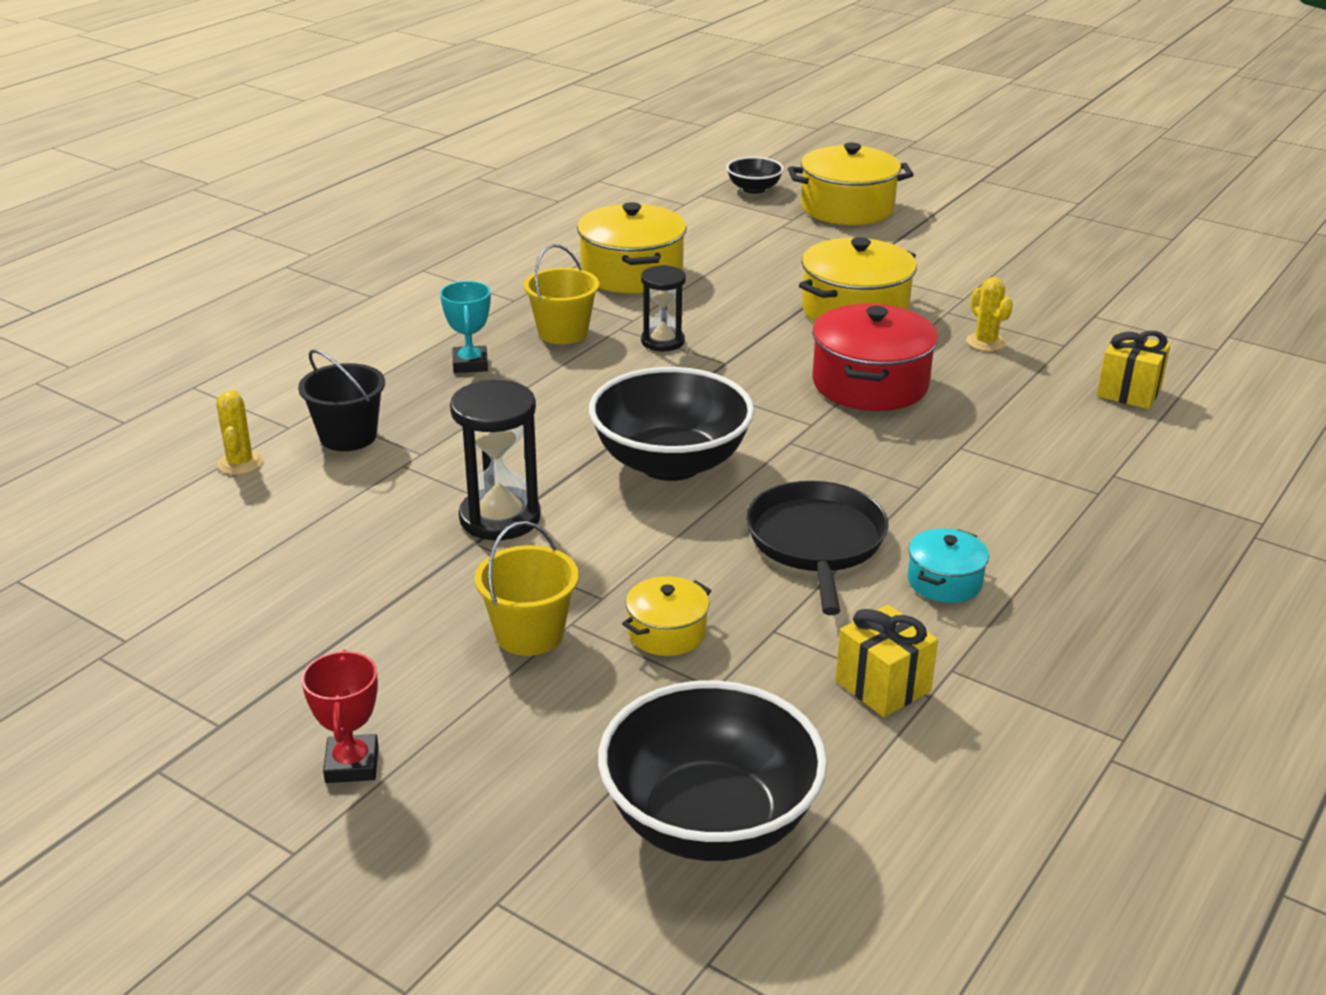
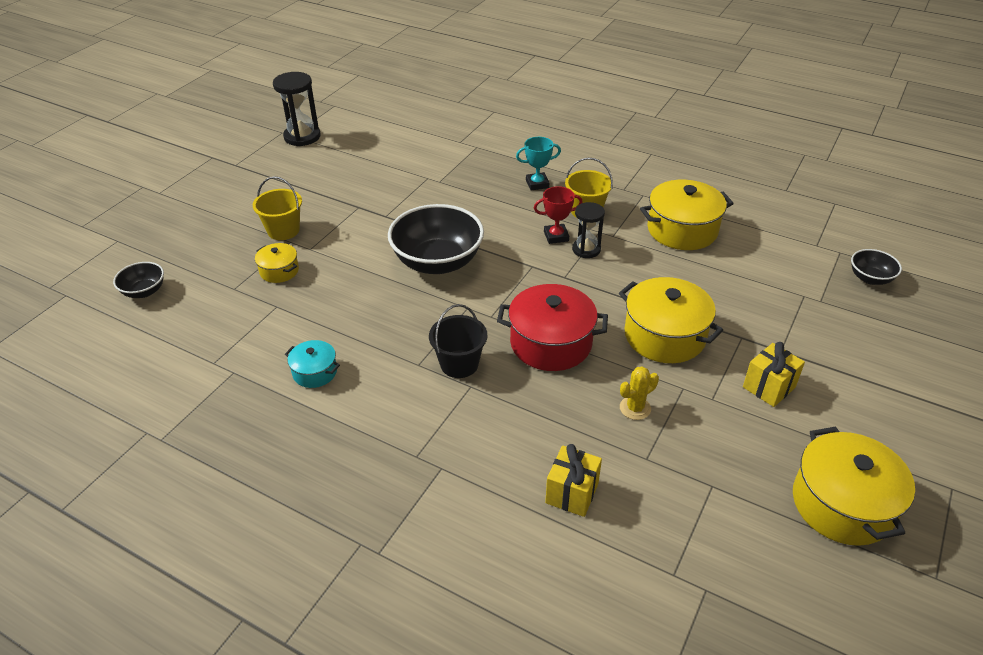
camera: 85 degrees right, 10 degrees up
yellow cactus [216,390,263,475] -> none
black bucket [298,349,385,451] -> black bucket moved to [429,304,487,378]
red trophy [301,650,379,783] -> red trophy moved to [534,186,583,244]
black hourglass [450,380,541,540] -> black hourglass moved to [273,72,321,146]
black bowl [598,680,827,861] -> black bowl [113,262,164,298], size x0.49
black pan [746,481,888,615] -> none
yellow pot [788,142,914,225] -> yellow pot moved to [793,427,915,546]
yellow gift [835,605,938,717] -> yellow gift moved to [743,342,805,407]

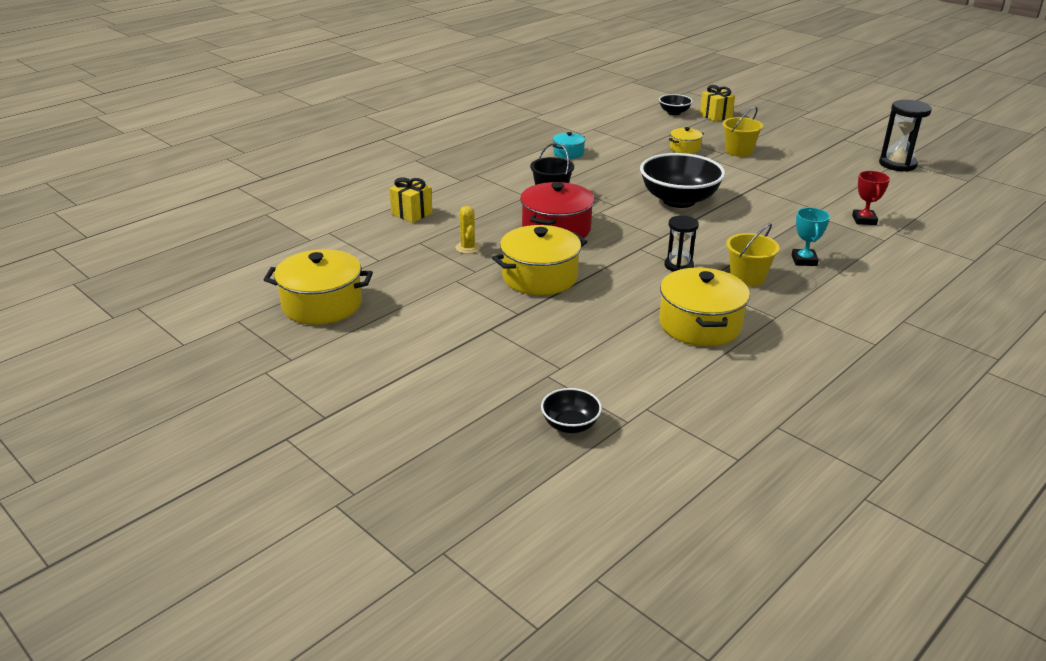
camera: 105 degrees right, 10 degrees down
red trophy [534,186,583,244] -> red trophy moved to [852,171,890,225]
yellow gift [743,342,805,407] -> yellow gift moved to [700,85,735,122]

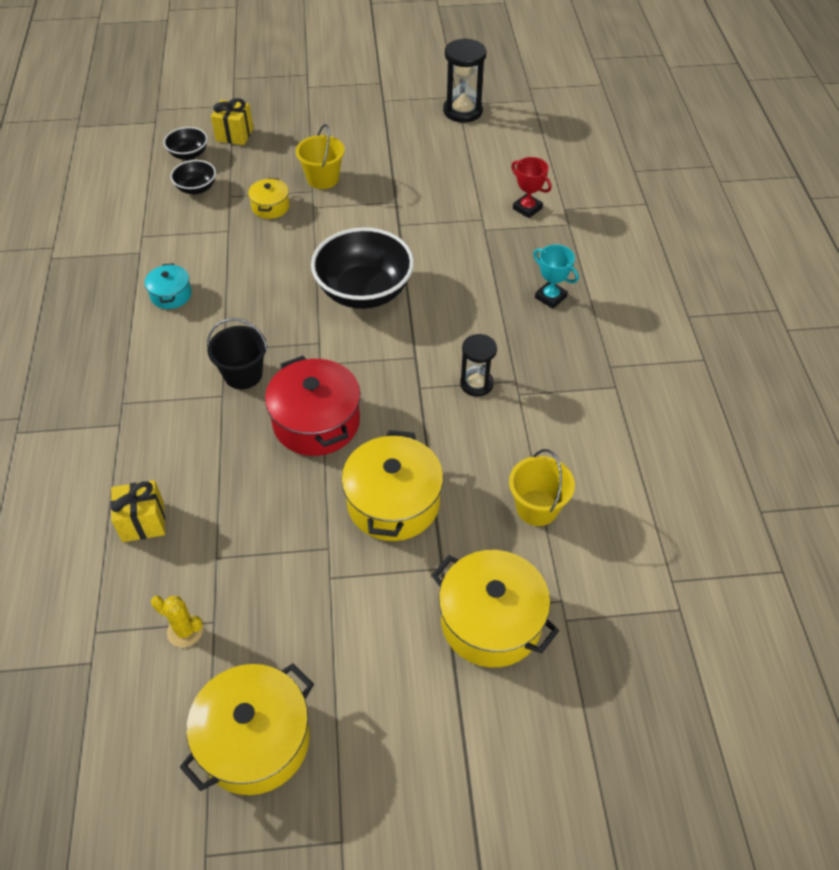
camera: 50 degrees left, 20 degrees up
yellow cactus [455,206,481,254] -> yellow cactus moved to [151,596,203,647]
black bowl [541,388,602,433] -> black bowl moved to [170,160,216,194]
yellow pot [659,267,750,346] -> yellow pot moved to [431,550,559,667]
yellow bucket [726,223,780,287] -> yellow bucket moved to [509,449,575,526]

